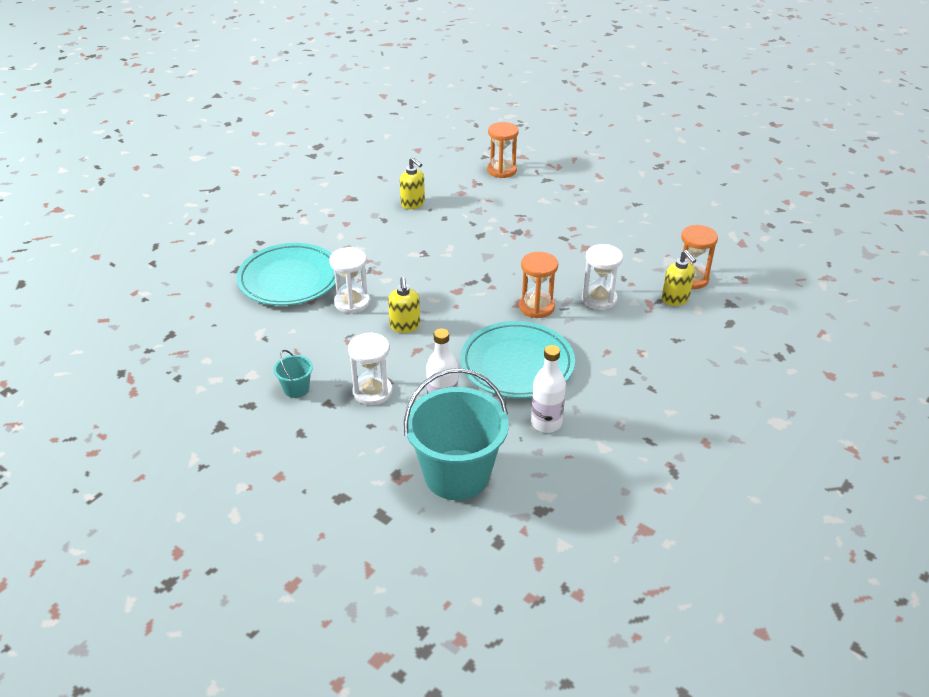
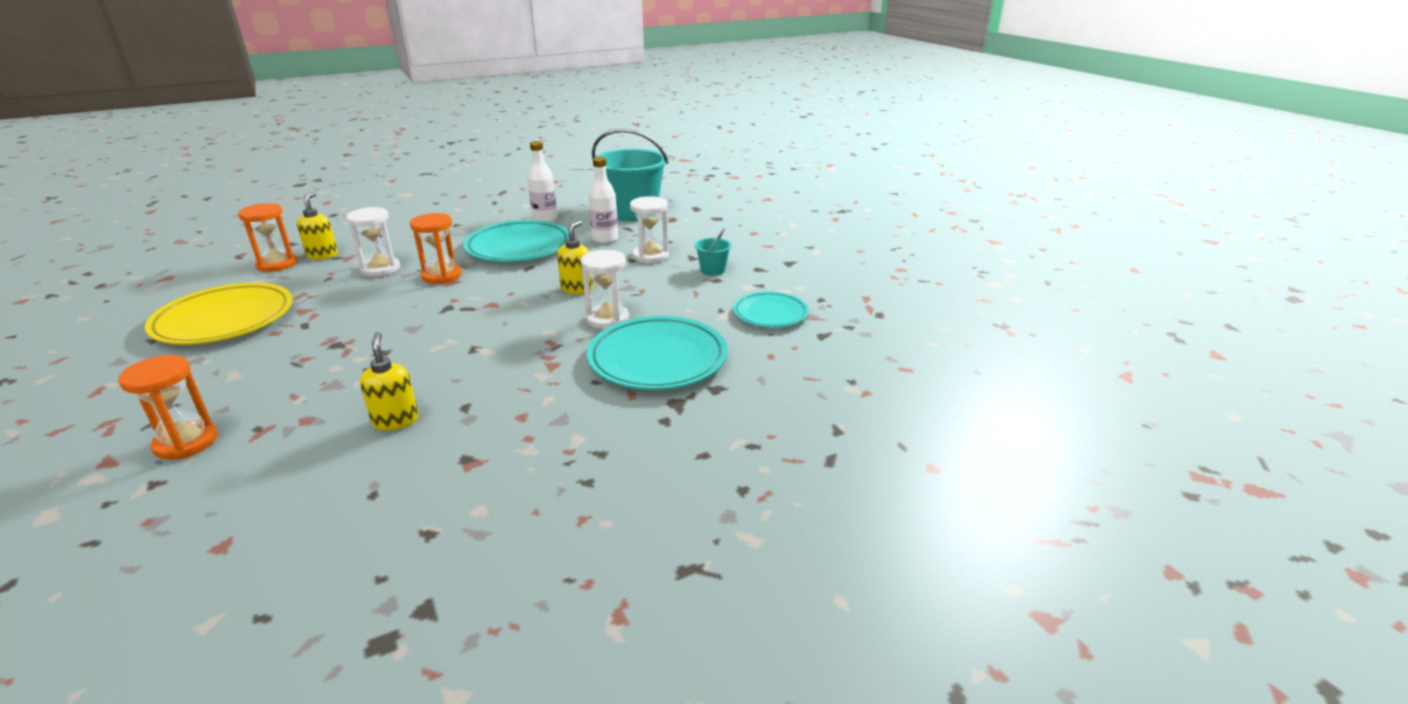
camera: 155 degrees left, 10 degrees down
none -> yellow plate [145,283,293,345]
none -> turquoise plate [733,291,809,328]

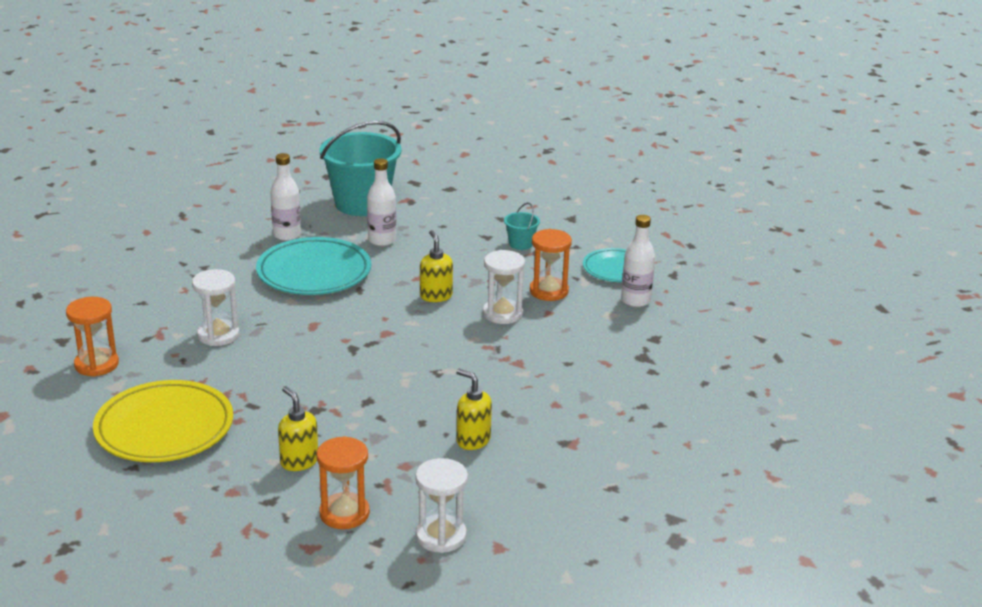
camera: 35 degrees left, 0 degrees up
yellow soap dispenser [297,192,338,260] -> yellow soap dispenser moved to [278,386,318,471]
orange hourglass [410,213,462,284] -> orange hourglass moved to [530,229,572,301]
turquoise plate [587,316,728,390] -> none
white hourglass [630,196,669,263] -> white hourglass moved to [415,458,468,553]
none -> white bottle [621,215,655,307]

